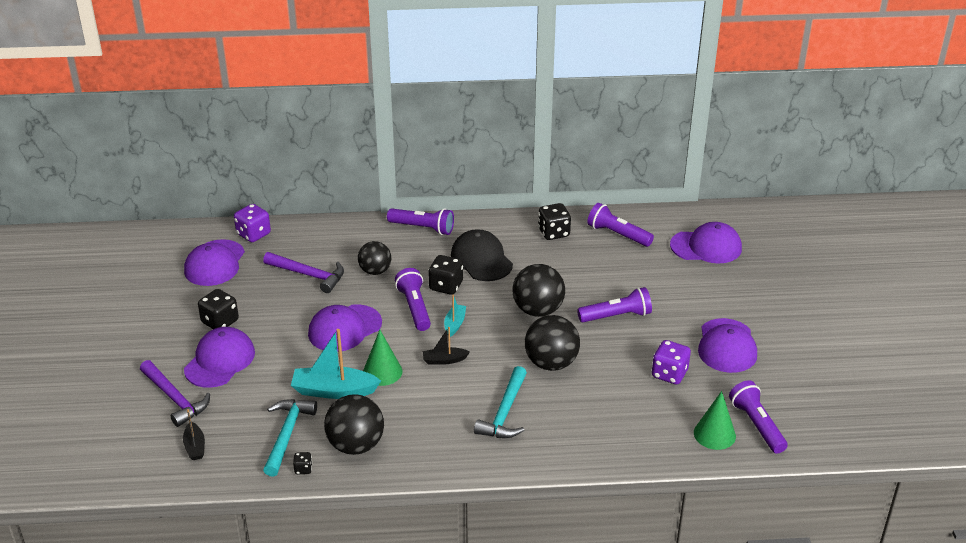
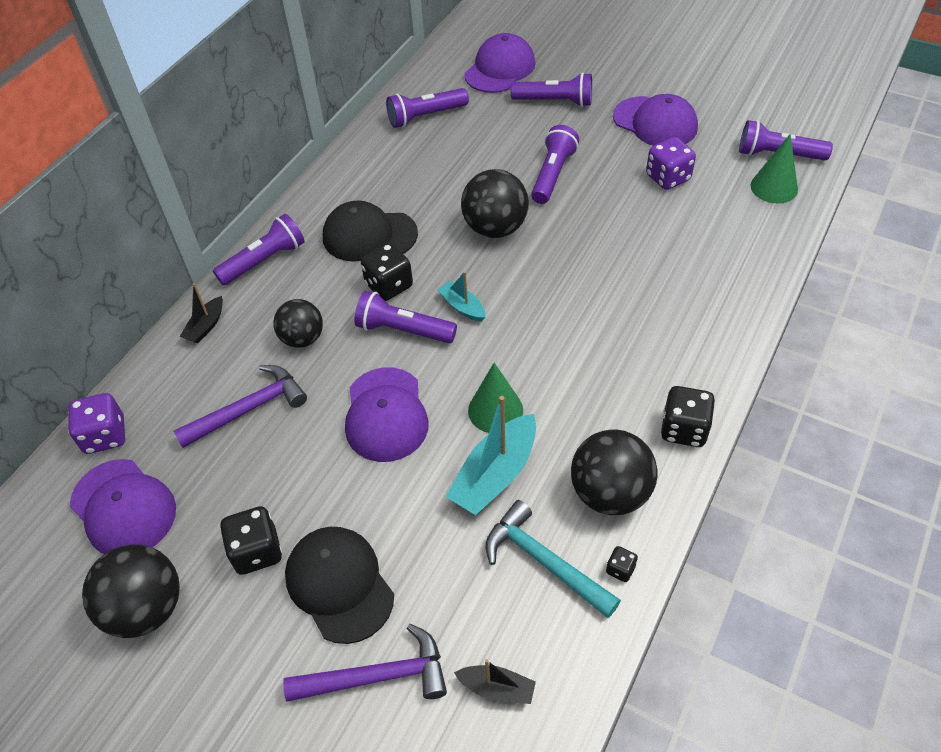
camera: 55 degrees left, 15 degrees up
purple cap [184,327,255,388] -> black cap [285,527,394,644]
black boat [422,327,470,365] -> black boat moved to [180,283,223,343]
turquoise hammer [474,366,527,438] -> none
black ball [525,315,580,371] -> black ball moved to [82,545,180,638]
black dice [538,203,571,240] -> black dice moved to [661,386,715,447]
none -> purple flashlight [511,73,592,107]

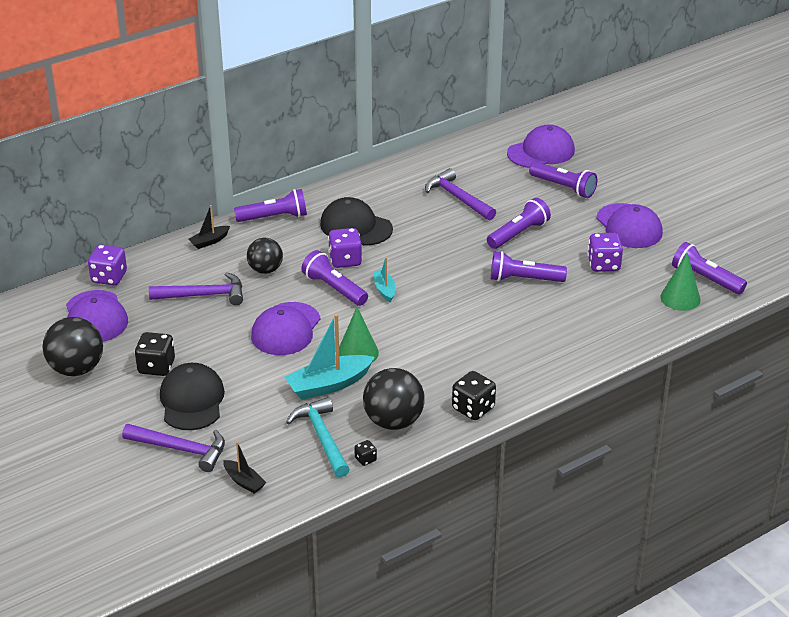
camera: 25 degrees right, 15 degrees down
black dice [361,243,413,301] -> purple dice [328,228,362,268]
purple flashlight [386,88,469,128] -> purple flashlight moved to [491,251,567,282]
black ball [461,169,529,238] -> none
none -> purple hammer [425,168,496,220]

